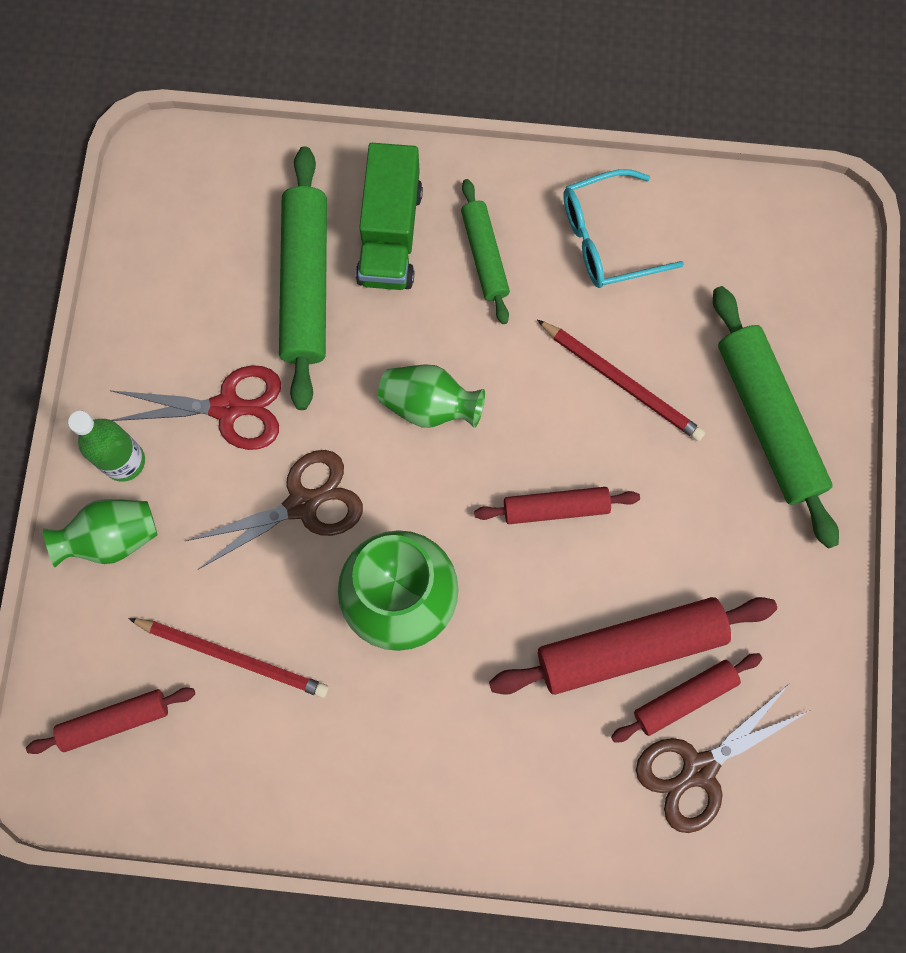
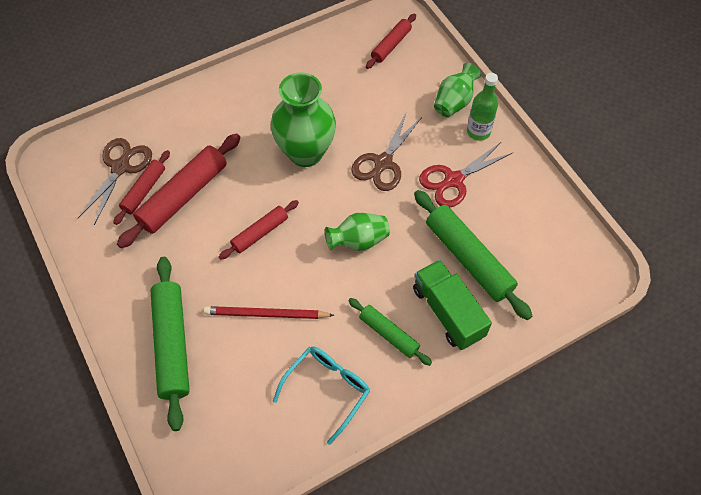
camera: 145 degrees right, 15 degrees down
red pencil [128,618,329,698] -> none
green rolling pin [713,286,839,549] -> green rolling pin turned 45 degrees clockwise [150,257,190,431]

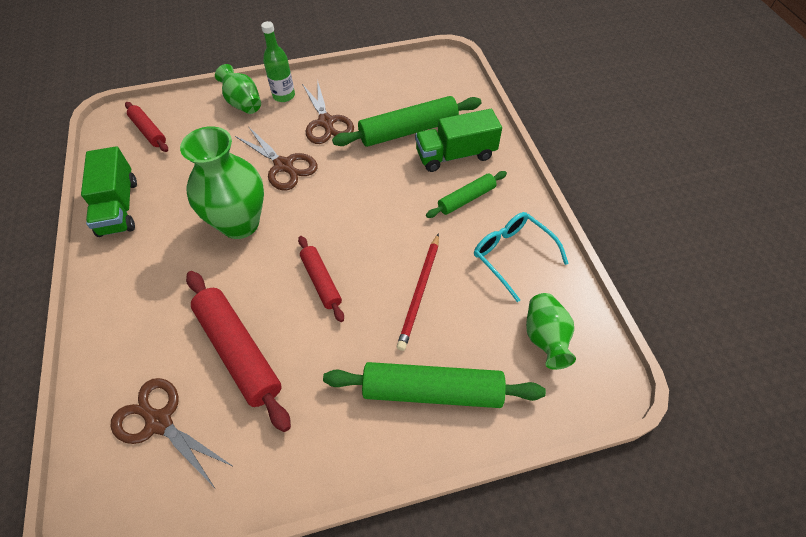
camera: 75 degrees left, 5 degrees down
red rolling pin [113,150,170,225] -> none
green vase [325,213,390,251] -> green vase moved to [526,293,576,370]
red scissors [419,142,512,207] -> brown scissors [302,79,354,144]
none -> green truck [81,146,137,237]

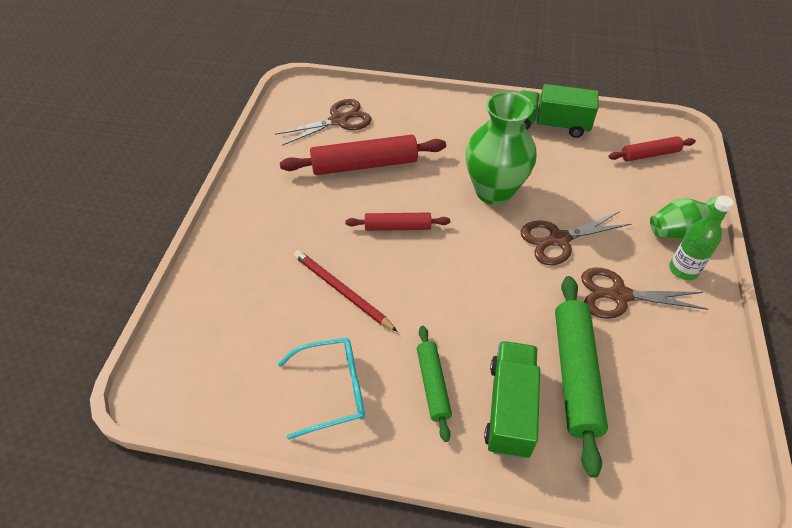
camera: 115 degrees right, 5 degrees down
green rolling pin [323,362,546,408] -> none
green vase [526,293,576,370] -> none

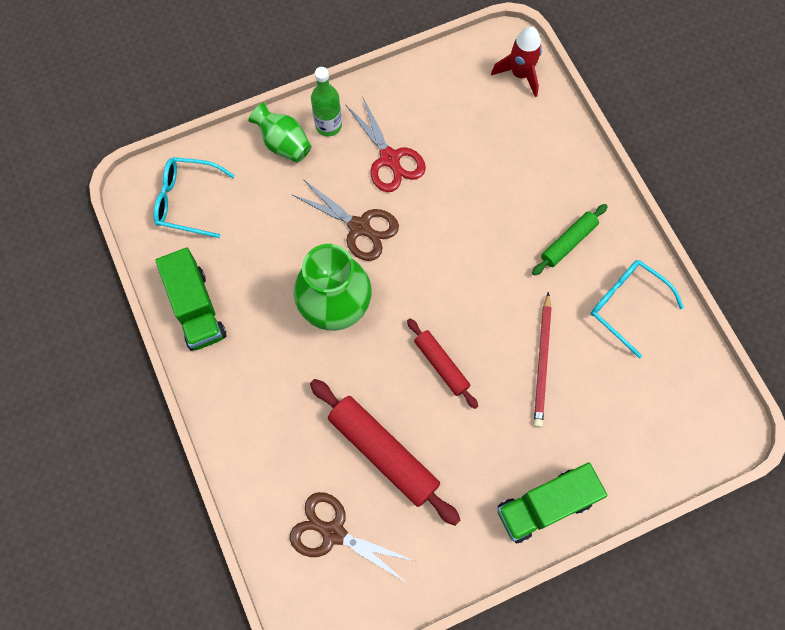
camera: 125 degrees left, 20 degrees up
green truck [484,341,540,459] -> green truck moved to [497,462,607,543]
green rolling pin [555,276,608,478] -> none
brown scissors [581,268,708,319] -> red scissors [346,96,426,192]
red rolling pin [608,136,696,161] -> turquoise glasses [154,157,235,238]
none -> red rocket [491,26,542,97]

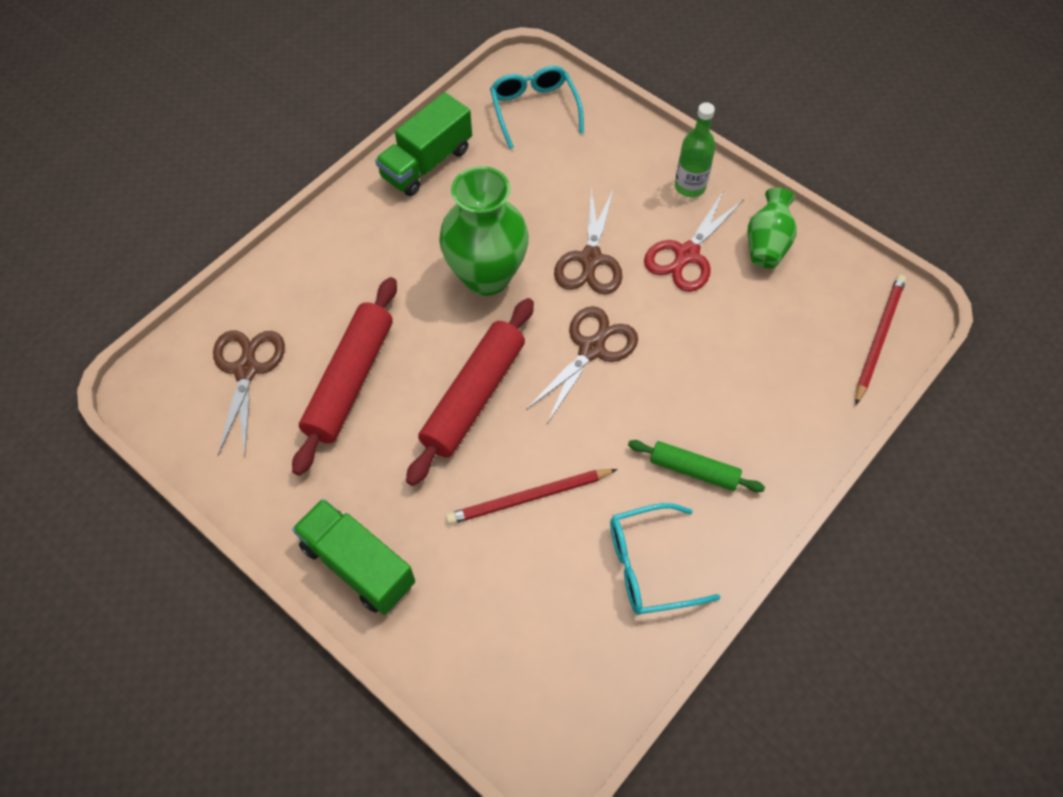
camera: 65 degrees right, 10 degrees down
green vase [249,103,312,162] -> green vase moved to [747,187,797,268]
red rolling pin [407,318,478,409] -> red rolling pin [406,298,534,486], size x1.73
red rocket [491,26,542,97] -> red pencil [855,275,906,405]
turquoise glasses [590,260,684,359] -> turquoise glasses turned 120 degrees counterclockwise [610,503,721,615]
none -> brown scissors [526,306,638,424]

